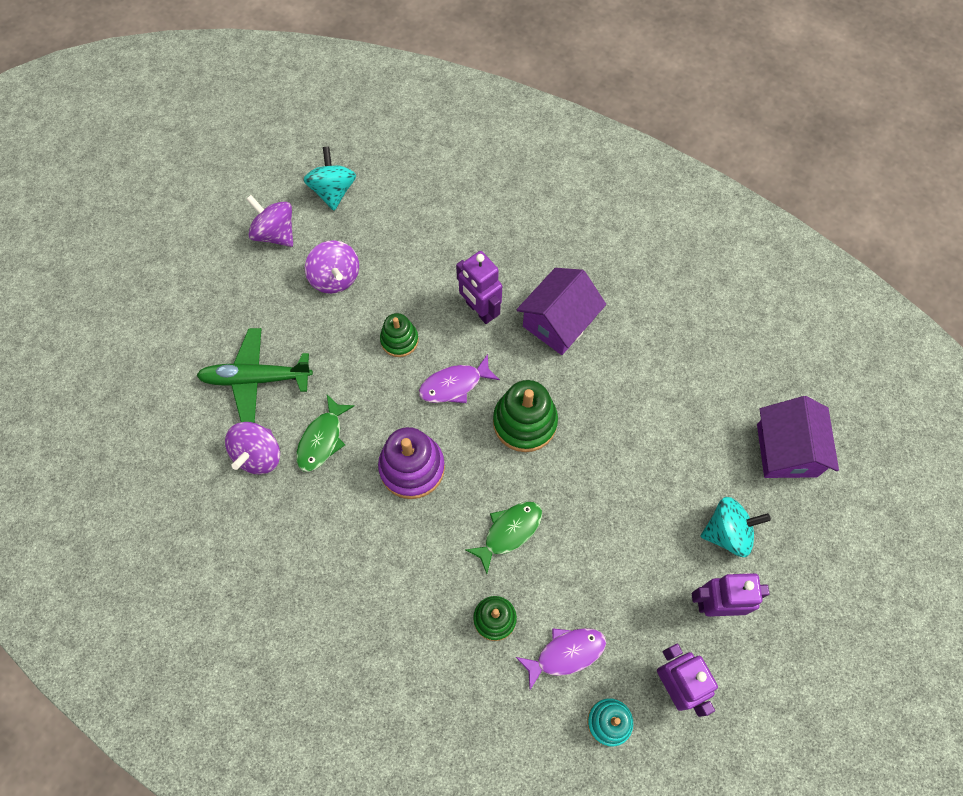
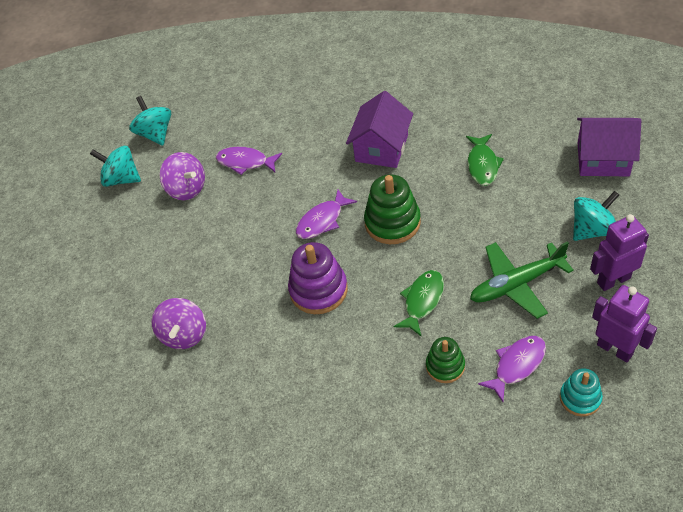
camera: 15 degrees left, 15 degrees down
green plane [196,328,313,423] -> green plane moved to [470,241,574,319]
purple spinning top [246,195,293,247] -> turquoise spinning top [90,146,141,187]
green fish [296,395,355,472] -> green fish moved to [466,134,504,186]
green stacking toy [380,313,419,357] -> none
purple robot [456,251,502,324] -> none
purple house [757,396,839,478] -> purple house turned 60 degrees counterclockwise [577,118,641,176]
none -> purple fish [216,147,282,175]

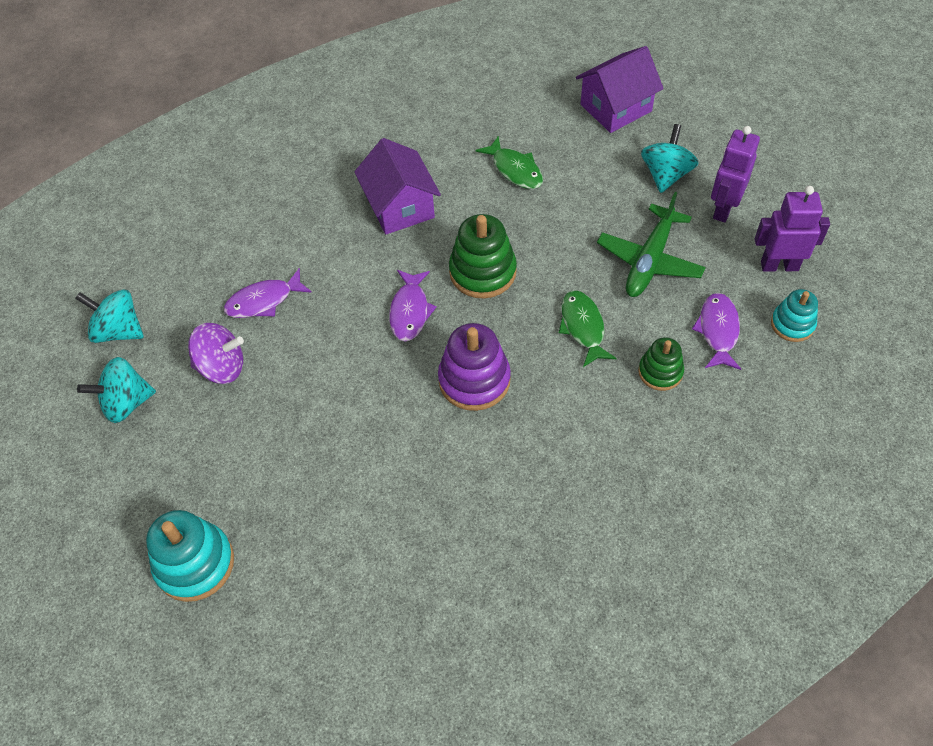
camera: 45 degrees left, 5 degrees up
purple spinning top [151,298,206,349] -> none
none -> turquoise stacking toy [146,510,234,602]

